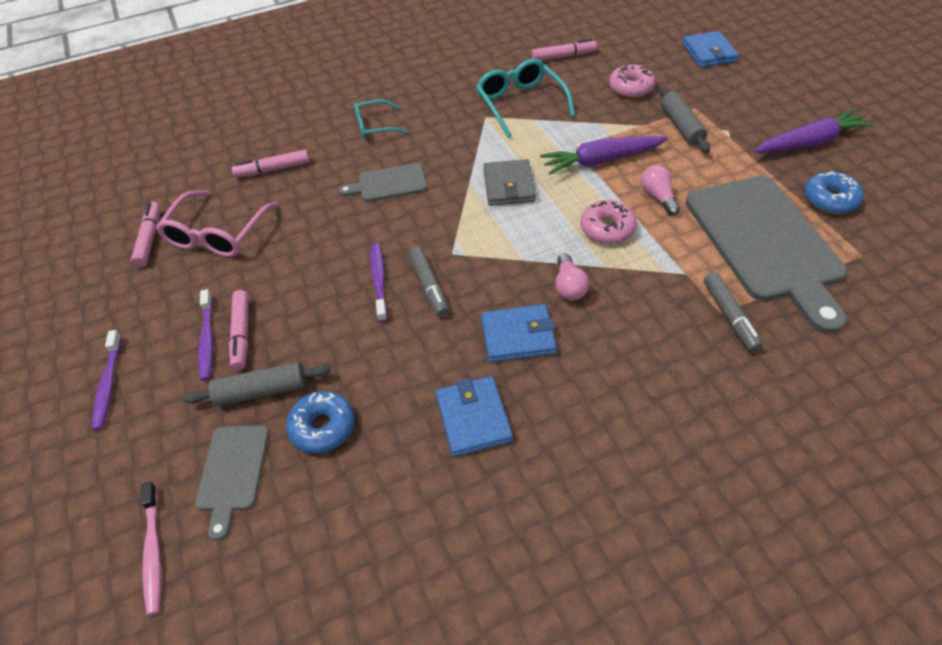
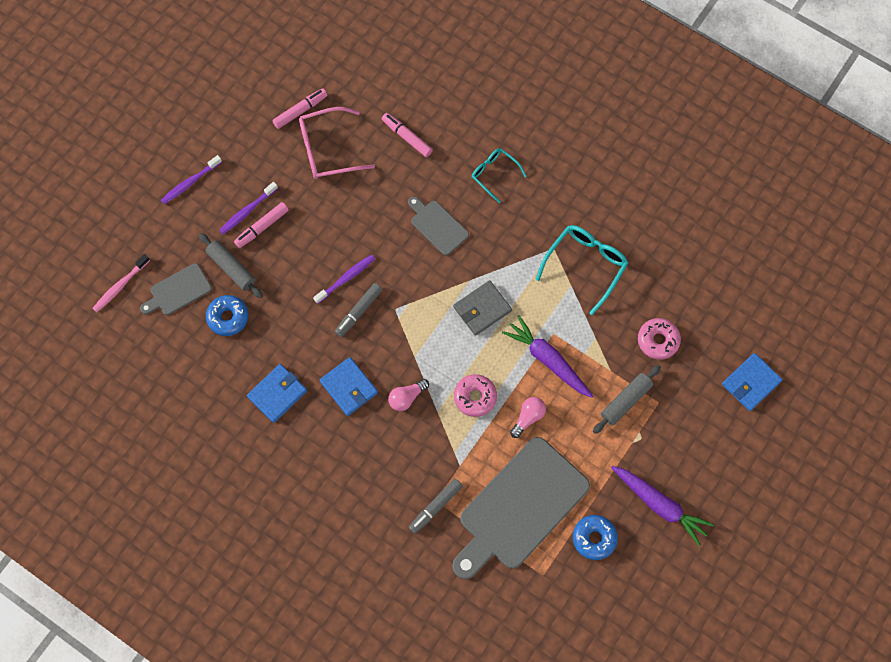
camera: 55 degrees right, 20 degrees up
pink marker [531,39,597,61] -> none

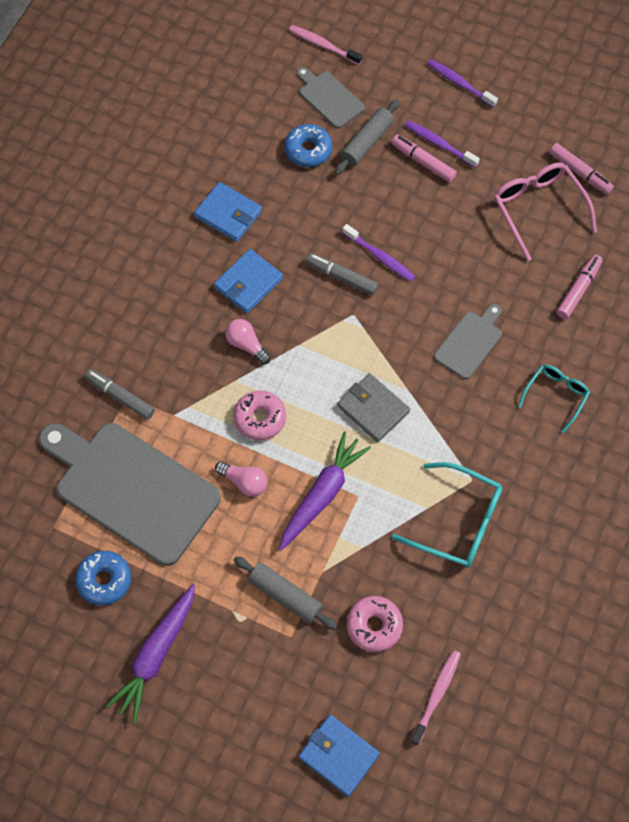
camera: 80 degrees right, 5 degrees down
none -> pink toothbrush [410,650,461,745]

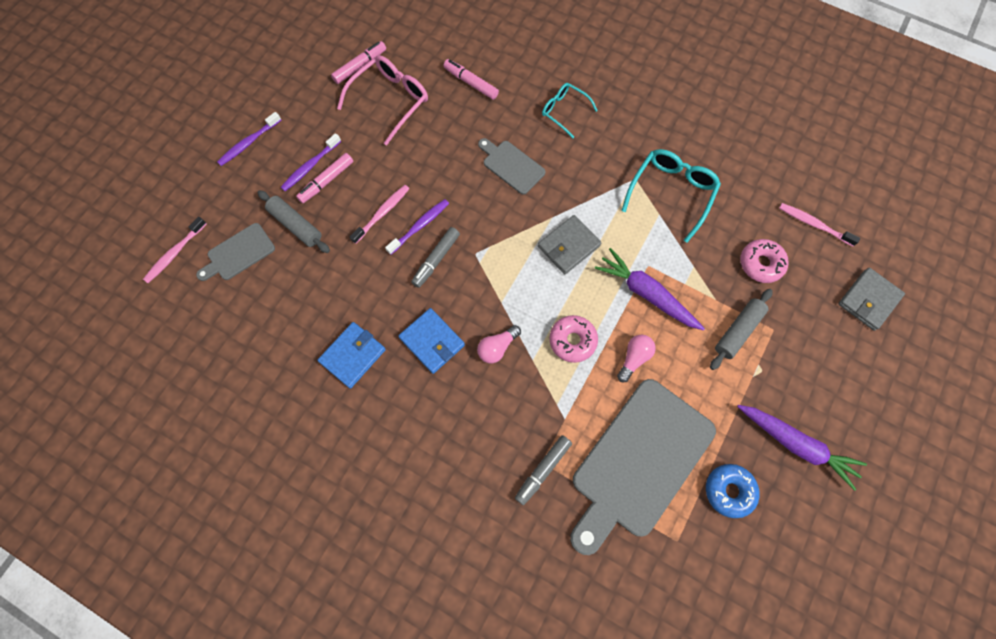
camera: 85 degrees left, 5 degrees up
blue donut [284,124,332,167] -> none
blue wallet [299,715,380,797] -> grey wallet [838,267,905,331]
pink glasses [494,162,597,261] -> pink glasses turned 150 degrees clockwise [337,55,428,146]
none -> pink toothbrush [350,185,410,244]

